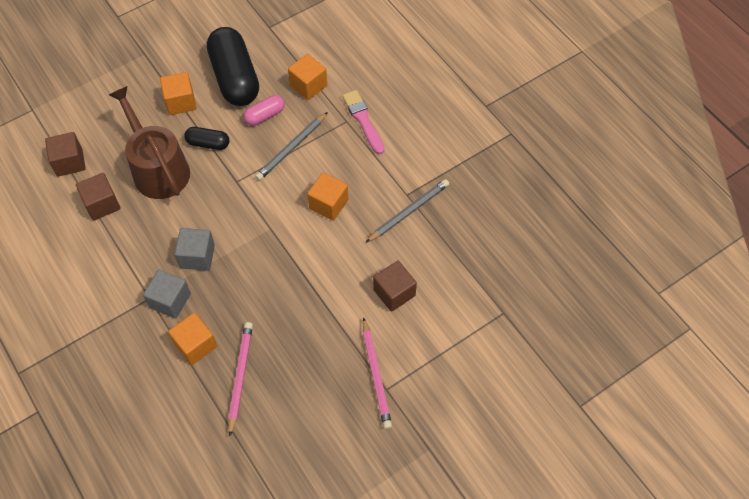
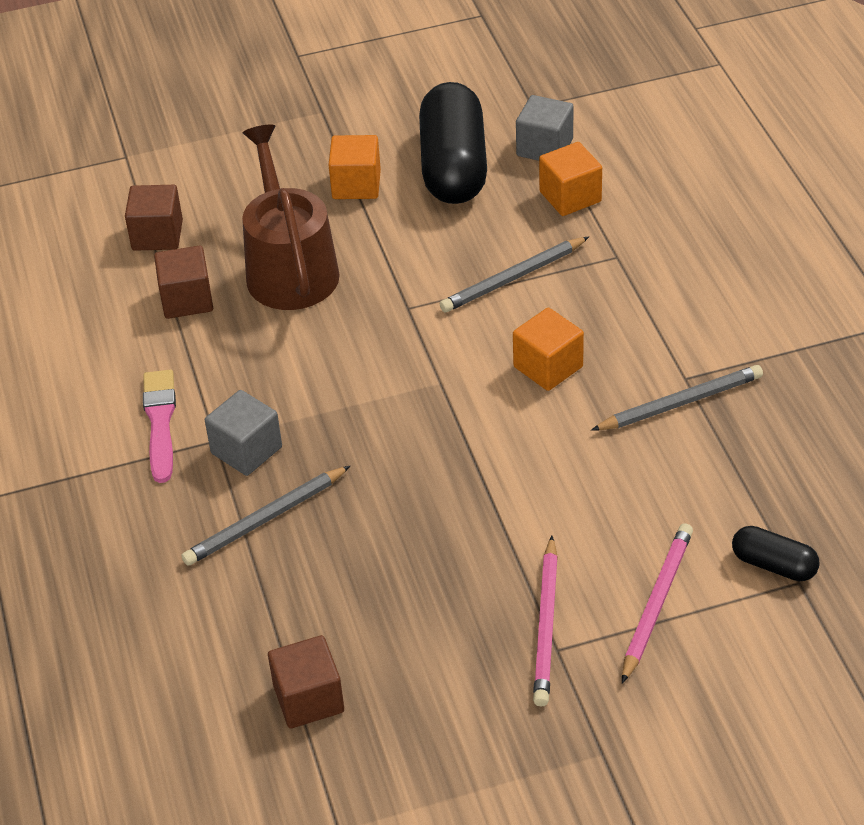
camera: 20 degrees right, 15 degrees down
orange cube [168,313,217,365] -> grey pencil [182,466,350,566]
grey cube [175,228,215,271] -> grey cube moved to [516,95,573,161]
black capsule [184,127,230,150] -> black capsule moved to [732,526,820,581]
pink pencil [228,322,253,436] -> pink pencil moved to [622,523,693,684]
pink capsule [244,95,285,126] -> none
pink brush [342,90,385,154] -> pink brush moved to [143,370,176,483]
brown cube [373,261,417,312] -> brown cube moved to [268,635,344,728]

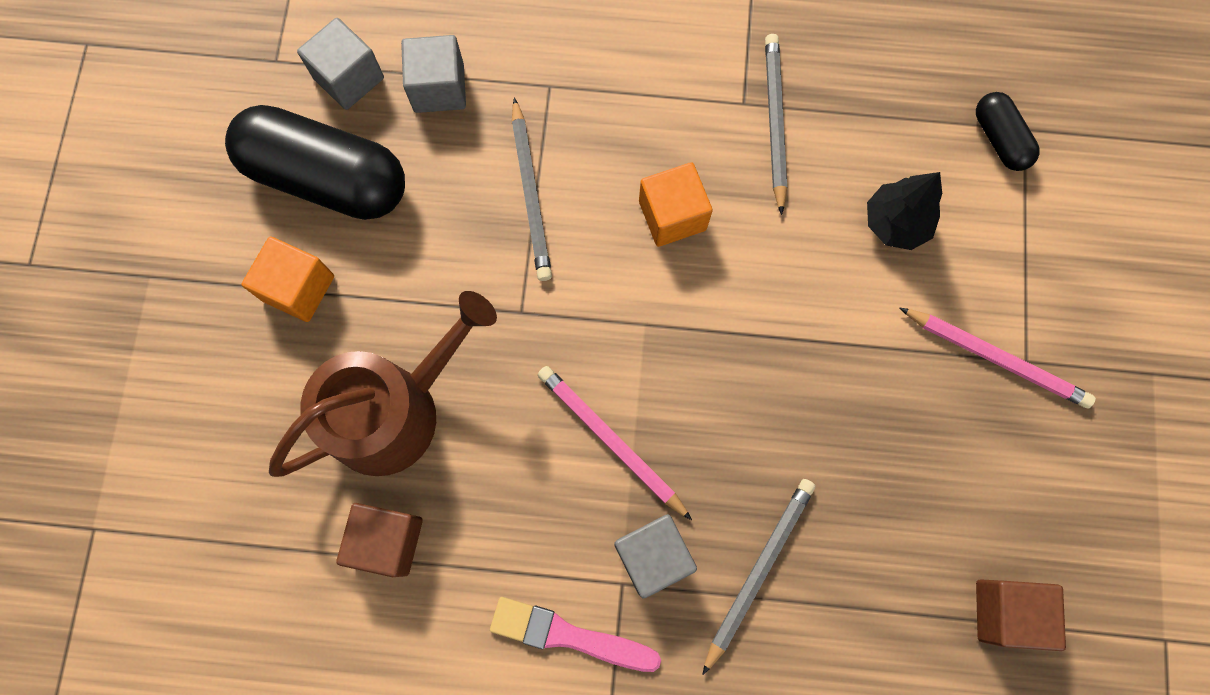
camera: 70 degrees left, 30 degrees up
brown cube [125,185,183,251] -> none
grey pencil [182,466,350,566] -> grey pencil turned 135 degrees counterclockwise [702,479,815,675]
brown watering can [242,124,340,310] -> brown watering can turned 135 degrees clockwise [269,291,497,477]
orange cube [539,142,602,216] -> grey cube [401,35,466,113]
pink pencil [622,523,693,684] -> pink pencil moved to [538,366,692,520]
black capsule [732,526,820,581] -> black capsule turned 75 degrees counterclockwise [976,92,1039,171]
none -> black tree [867,172,942,250]

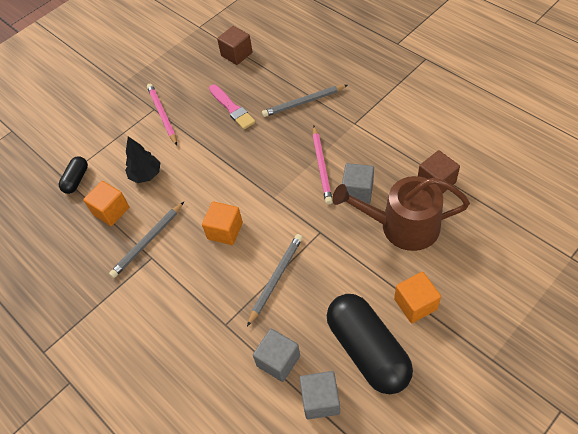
camera: 135 degrees left, 20 degrees down
pink brush [490,597,661,672] -> pink brush moved to [209,85,256,130]
grey cube [614,514,697,599] -> grey cube moved to [342,163,374,204]
none -> orange cube [83,181,129,226]

